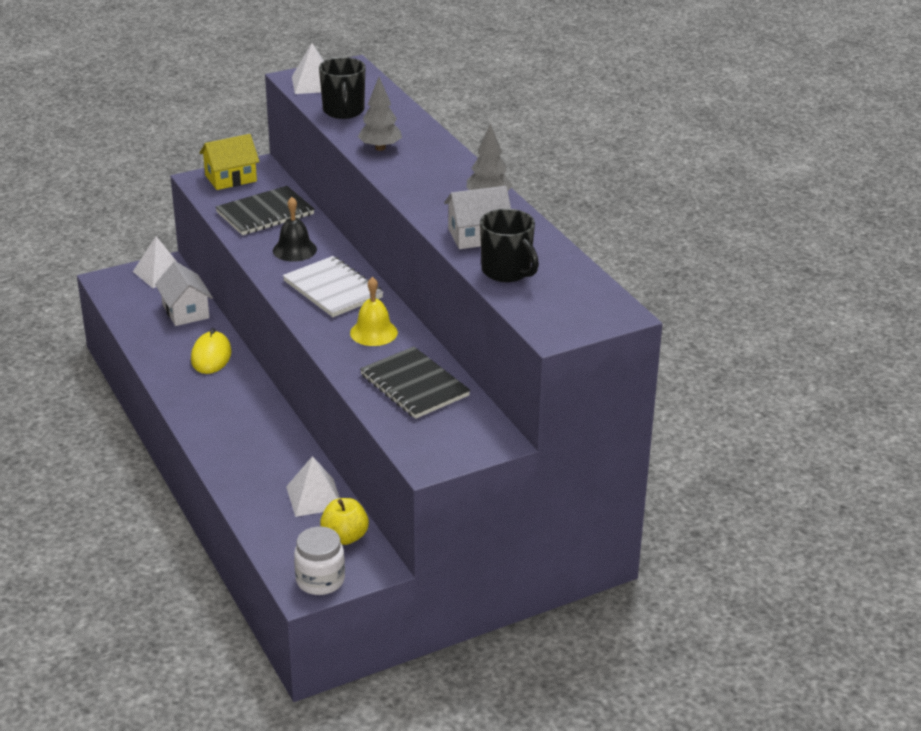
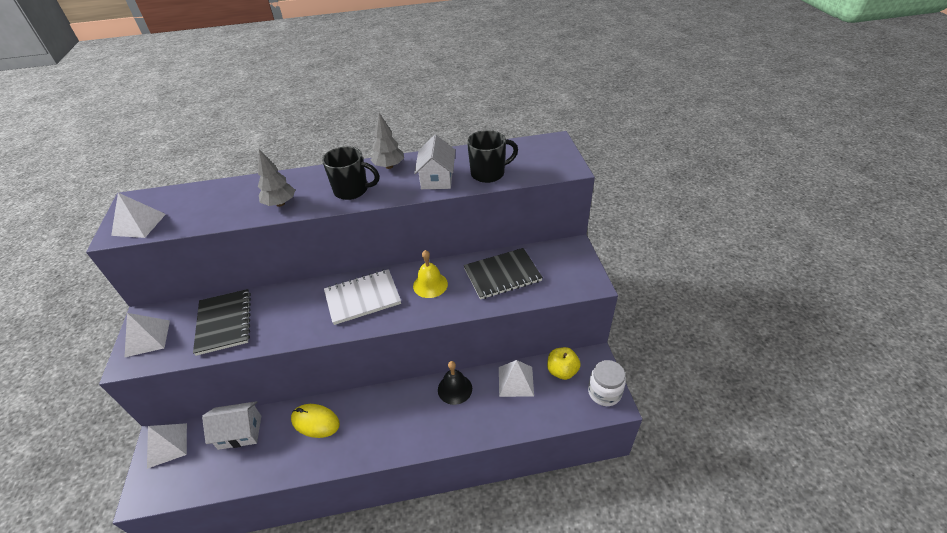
camera: 70 degrees left, 10 degrees up
yellow house [199,134,259,190] -> white pyramid [124,313,170,358]
black bell [273,197,317,262] -> black bell moved to [438,361,472,405]
black mug [319,57,366,119] -> black mug moved to [322,146,379,200]

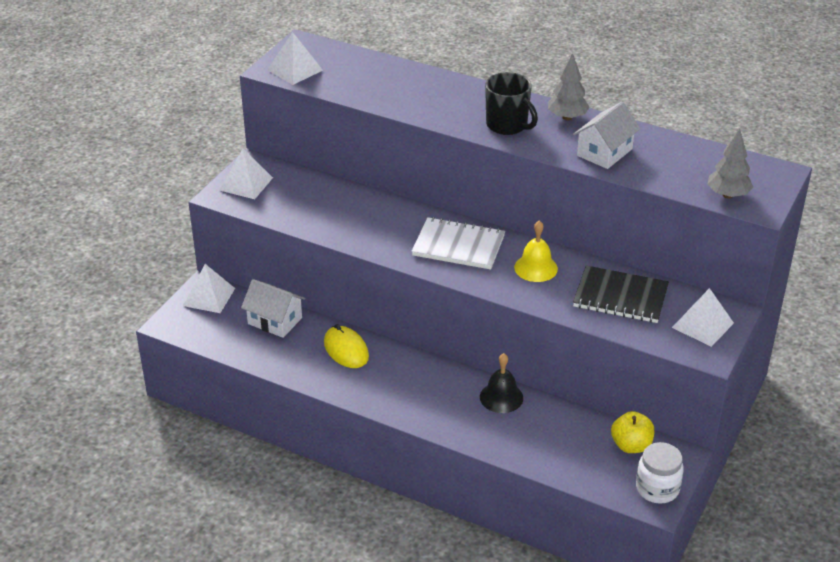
camera: 35 degrees right, 5 degrees down
black notebook [193,289,251,356] -> none
grey tree [258,149,295,207] -> grey tree moved to [708,129,753,198]
black mug [467,130,518,183] -> none
white pyramid [499,360,534,397] -> white pyramid moved to [672,288,734,347]

